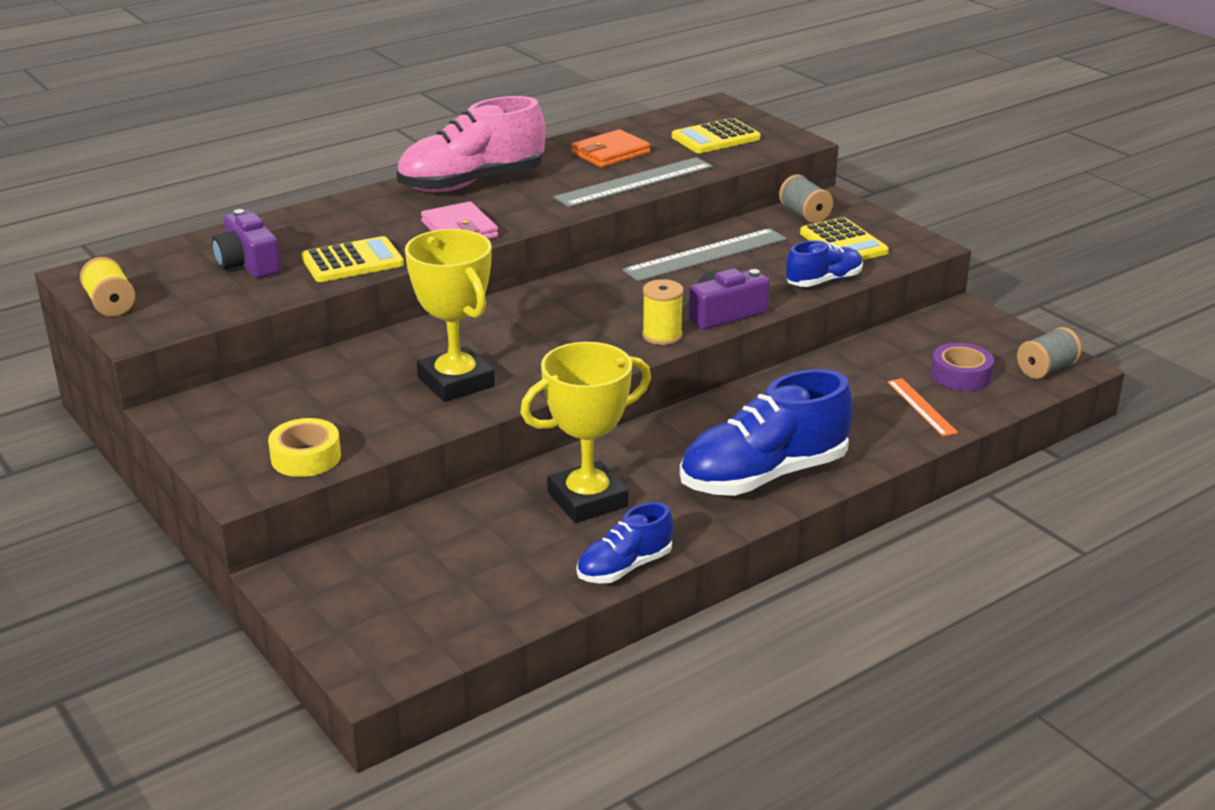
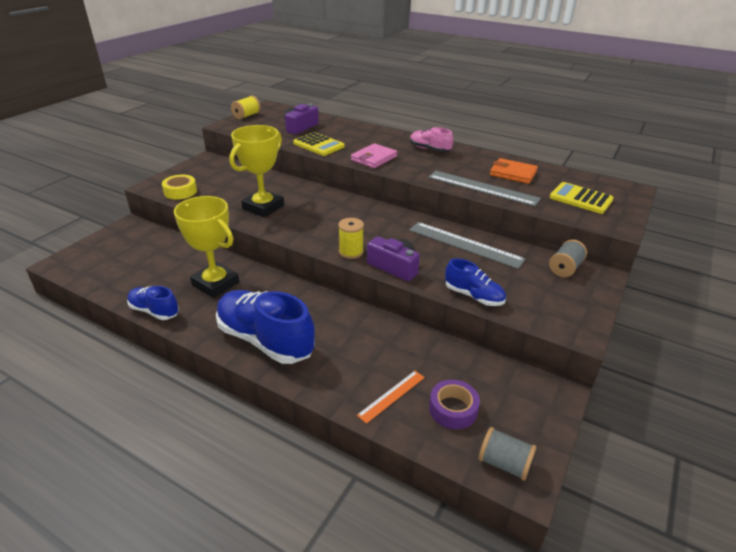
camera: 65 degrees right, 5 degrees up
pink shoe [397,96,545,192] -> pink shoe [410,127,453,152], size x0.54
yellow calculator [800,217,889,260] -> none

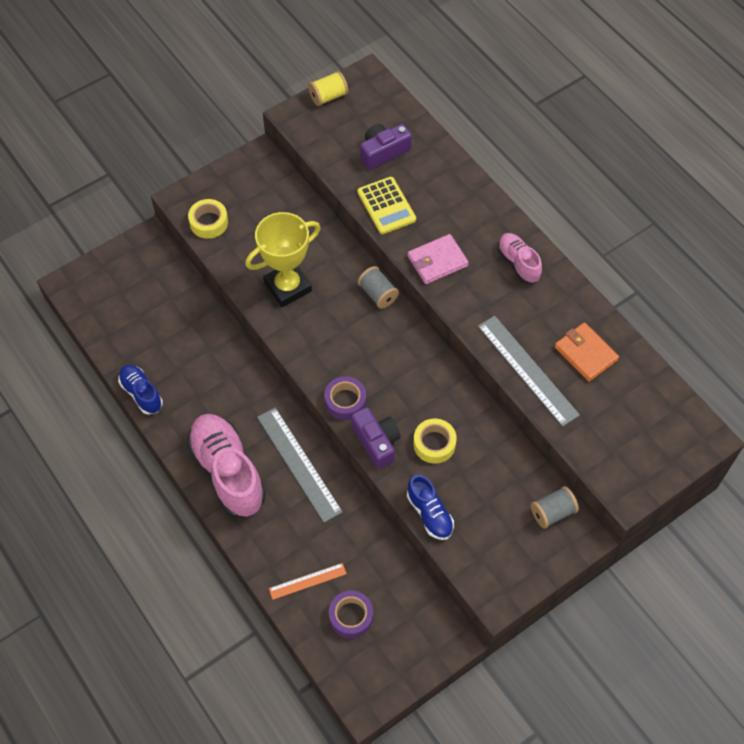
camera: 25 degrees right, 25 degrees up
yellow trophy [174,196,239,298] -> none
blue shoe [216,290,315,364] -> pink shoe [187,414,266,517]
yellow spool [338,218,364,259] -> purple tape [324,376,366,420]
grey ruler [409,222,526,269] -> grey ruler moved to [257,408,343,523]
grey spool [479,427,537,481] -> grey spool moved to [358,266,399,309]
yellow calculator [550,182,614,214] -> none
none -> yellow tape [413,419,457,464]

